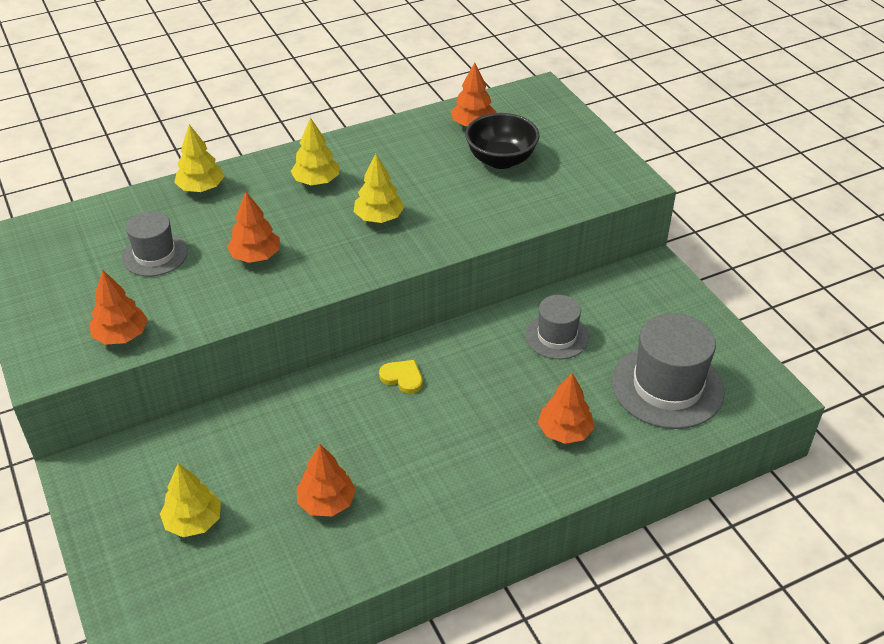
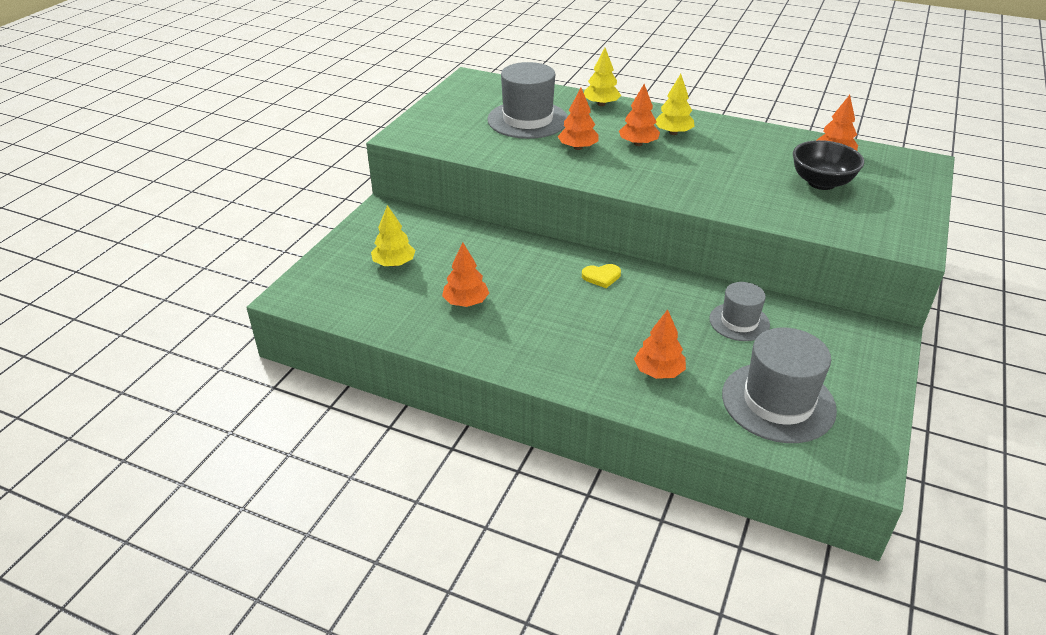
camera: 50 degrees right, 5 degrees down
orange tree [90,270,148,345] -> orange tree moved to [619,84,660,146]
grey hat [122,211,188,276] -> grey hat [487,62,568,139], size x1.68
yellow tree [354,154,404,223] -> none
yellow heart [379,360,423,394] -> yellow heart turned 90 degrees clockwise [582,264,621,288]

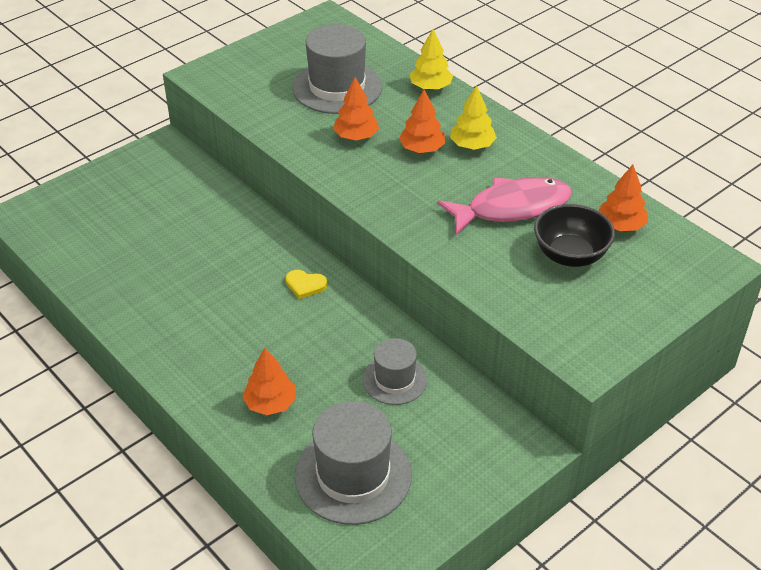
camera: 25 degrees right, 5 degrees up
yellow tree [371,205,415,267] -> none
orange tree [442,243,489,307] -> none
none -> pink fish [438,177,572,235]

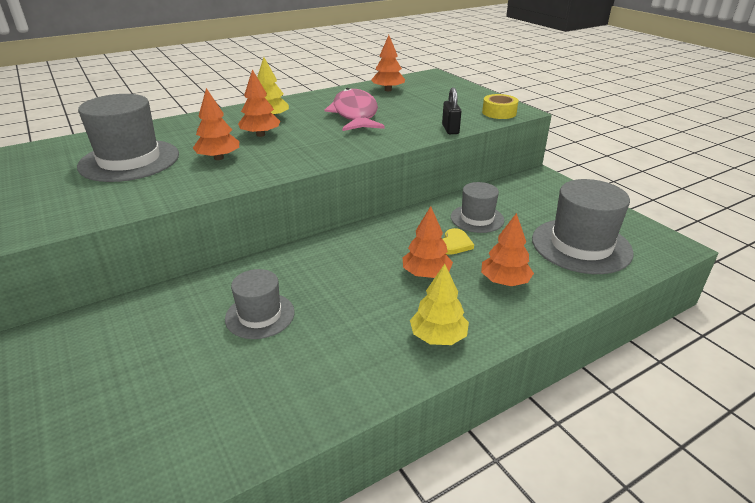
camera: 80 degrees left, 10 degrees down
yellow heart [286,270,327,299] -> yellow heart moved to [443,228,474,255]
yellow tree [409,29,453,90] -> yellow tree moved to [410,264,469,345]
black bowl [534,204,615,267] -> none
none -> grey hat [225,269,295,339]
none -> orange tree [402,206,453,278]
none -> black padlock [442,87,461,134]
none -> yellow tape [482,94,519,119]

